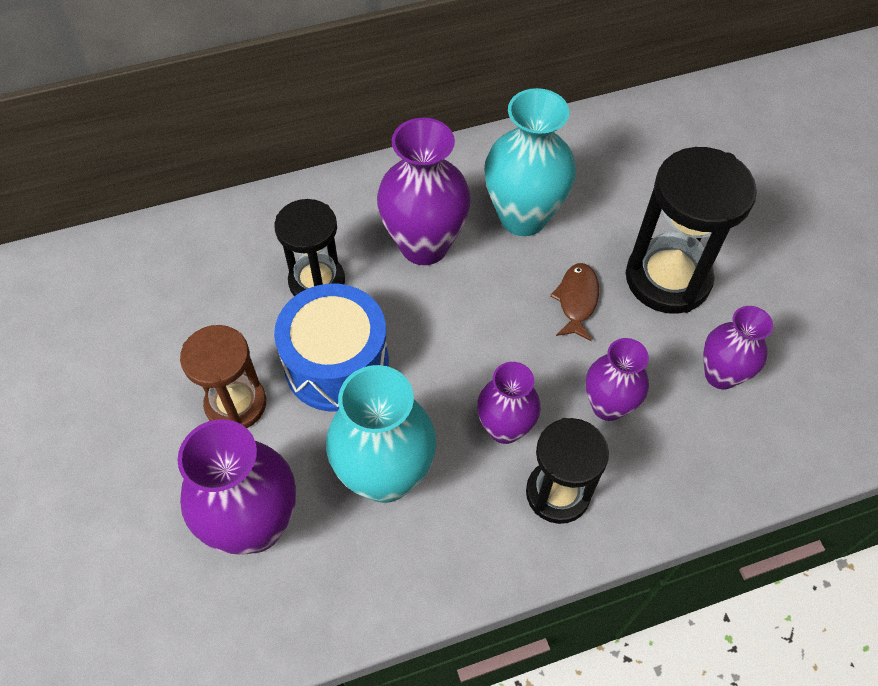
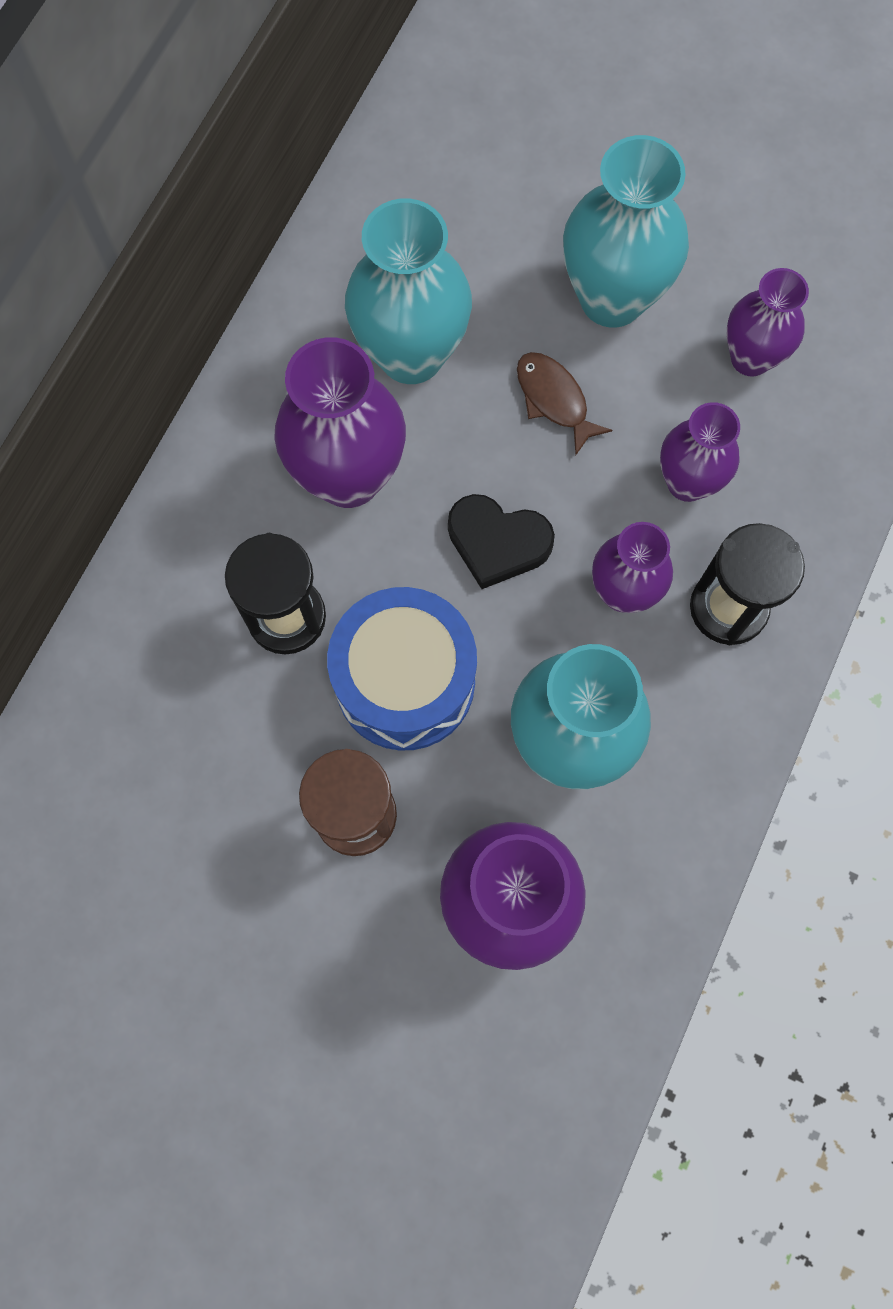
camera: 45 degrees left, 15 degrees up
black hourglass [626,147,757,314] -> turquoise vase [563,135,689,328]
none -> black heart [448,494,555,589]

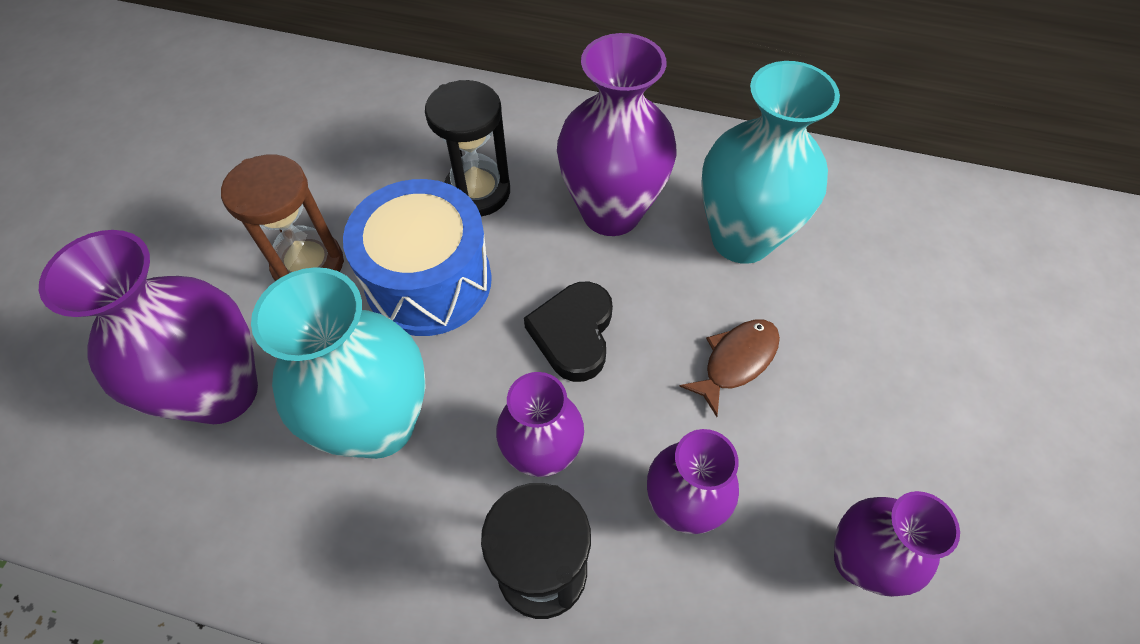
camera: 80 degrees right, 15 degrees down
turquoise vase [563,135,689,328] -> none

